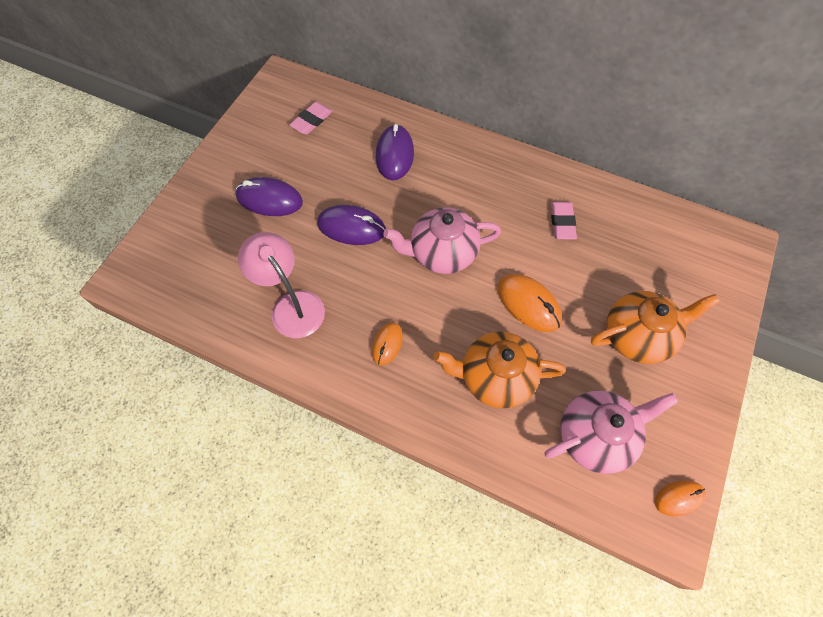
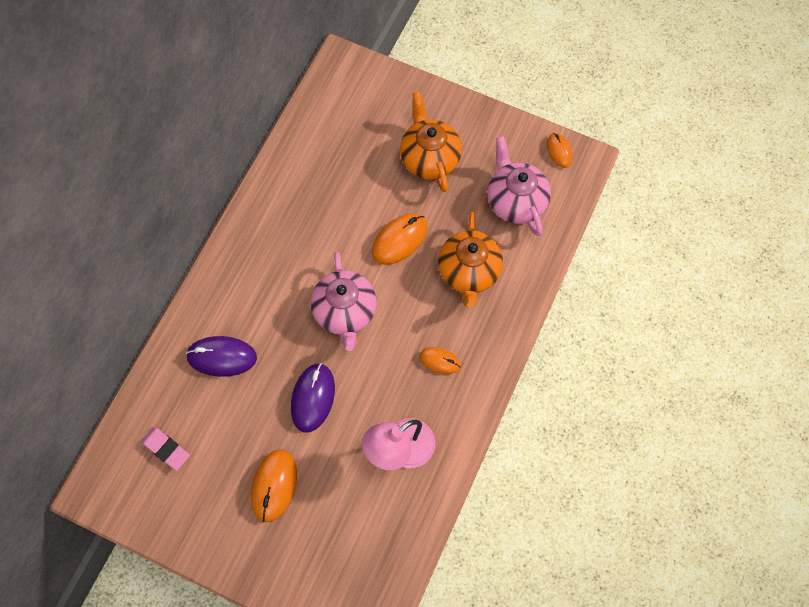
camera: 90 degrees left, 5 degrees up
purple mouse [236,177,303,216] -> orange mouse [251,450,297,522]
pink eraser [551,202,577,240] -> none

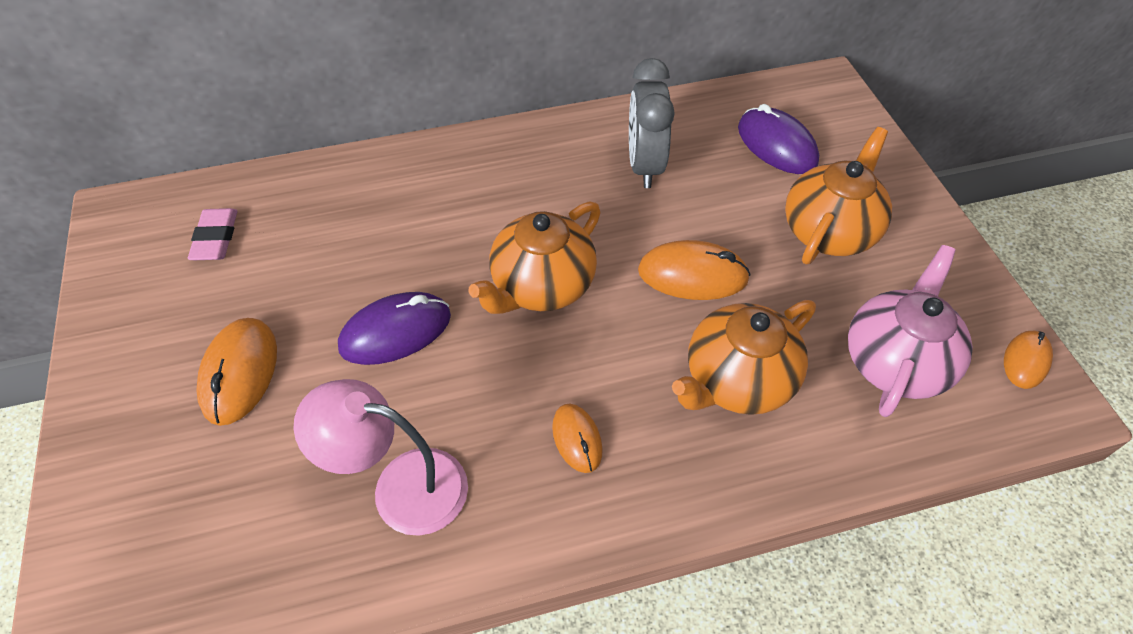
camera: 50 degrees right, 15 degrees down
purple mouse [186,336,257,377] -> purple mouse moved to [738,104,819,174]
orange mouse [251,450,297,522] -> orange mouse turned 60 degrees counterclockwise [196,318,277,426]
pink teapot [311,252,377,351] -> orange teapot [468,202,601,314]
none -> grey clock [629,58,675,188]

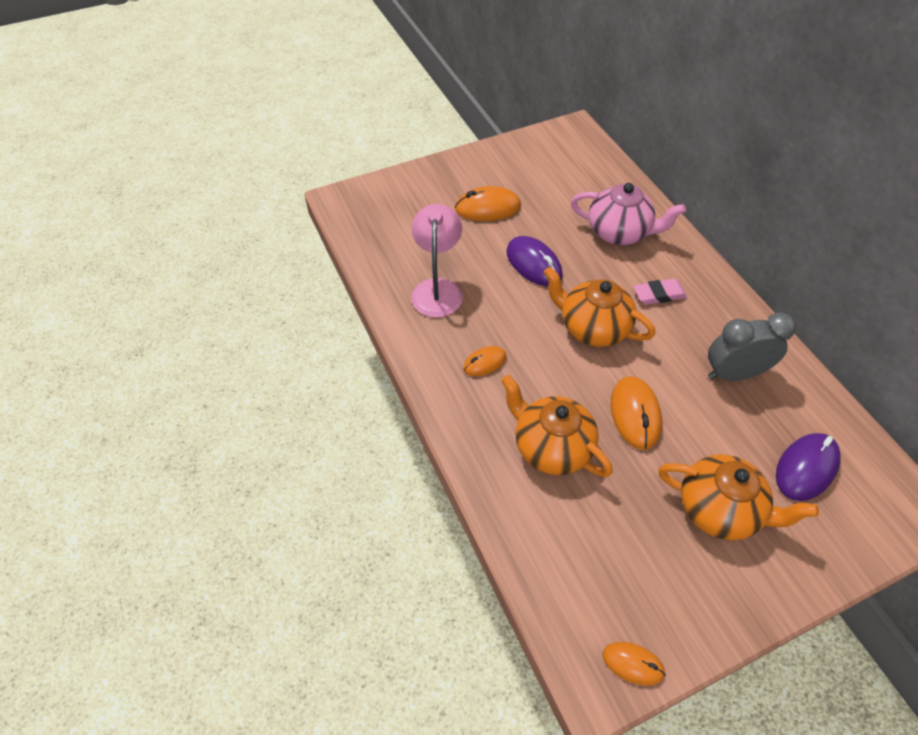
camera: 80 degrees right, 0 degrees up
pink eraser [188,208,238,260] -> pink eraser moved to [633,279,687,305]
pink teapot [848,245,973,417] -> pink teapot moved to [571,183,686,245]

